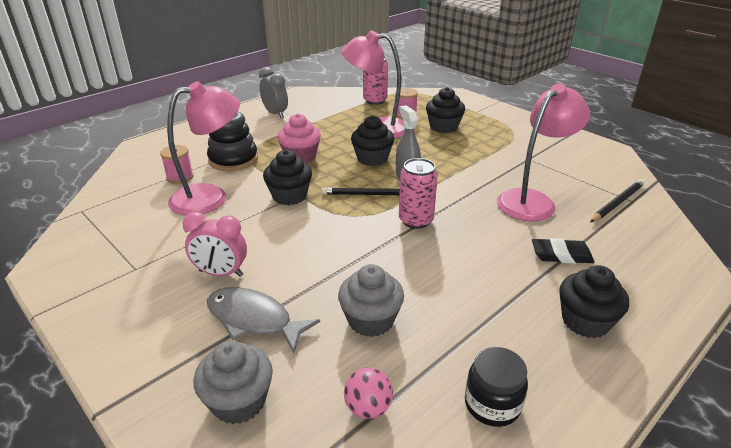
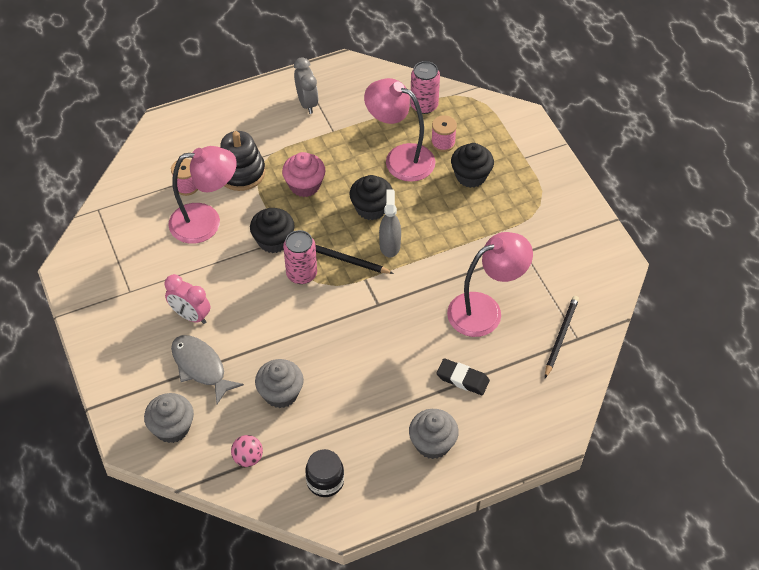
camera: 20 degrees right, 20 degrees up
pink can [399,158,438,229] -> pink can moved to [283,230,317,284]
black cupcake [559,265,629,338] -> grey cupcake [409,409,459,459]
black pencil [590,179,645,222] -> black pencil turned 45 degrees counterclockwise [545,296,579,378]

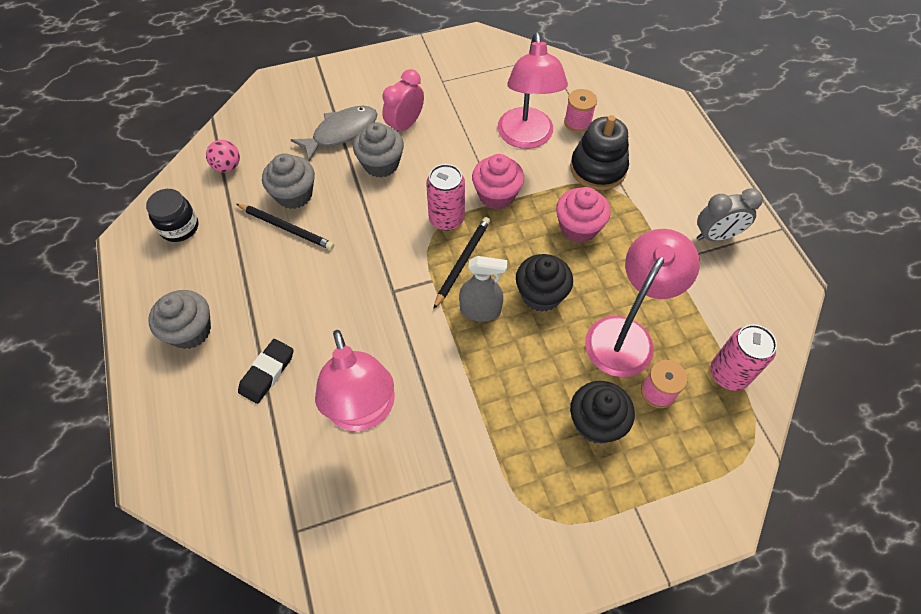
camera: 95 degrees right, 5 degrees up
grey cupcake [144,393,194,443] -> grey cupcake moved to [353,122,404,178]
black cupcake [250,208,295,253] -> pink cupcake [472,154,524,209]
black pencil [545,296,579,378] -> black pencil moved to [236,204,334,250]

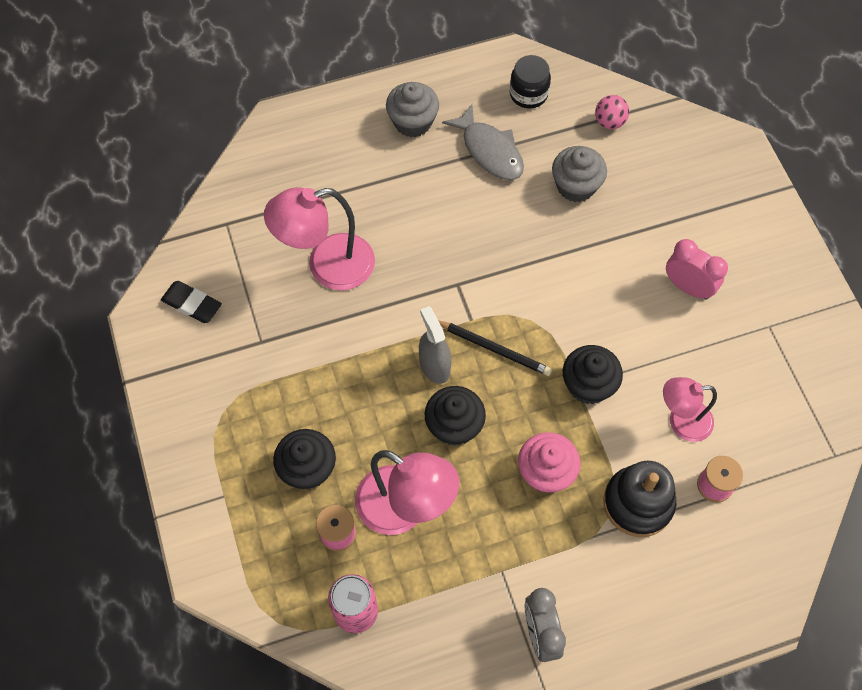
camera: 90 degrees right, 5 degrees up
black pencil [236,204,334,250] -> none
black eraser [238,339,293,404] -> black eraser moved to [161,281,222,323]
grey fish [291,106,377,161] -> grey fish moved to [442,104,524,180]
grey cupcake [353,122,404,178] -> none
pink can [426,164,465,231] -> none
grey spray bottle [459,256,507,322] -> grey spray bottle turned 150 degrees clockwise [419,306,451,384]
pink cupcake [472,154,524,209] -> black cupcake [563,345,623,404]
pink lamp [498,32,568,149] -> pink lamp [663,377,717,442], size x0.63

